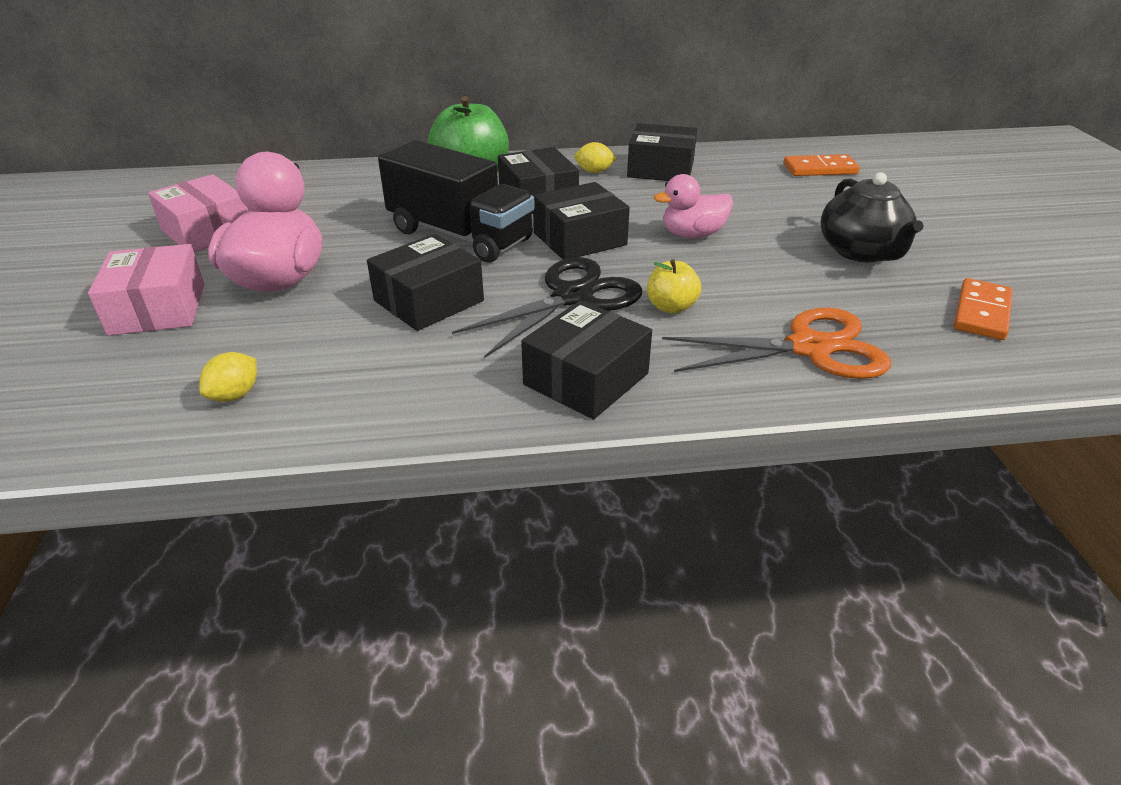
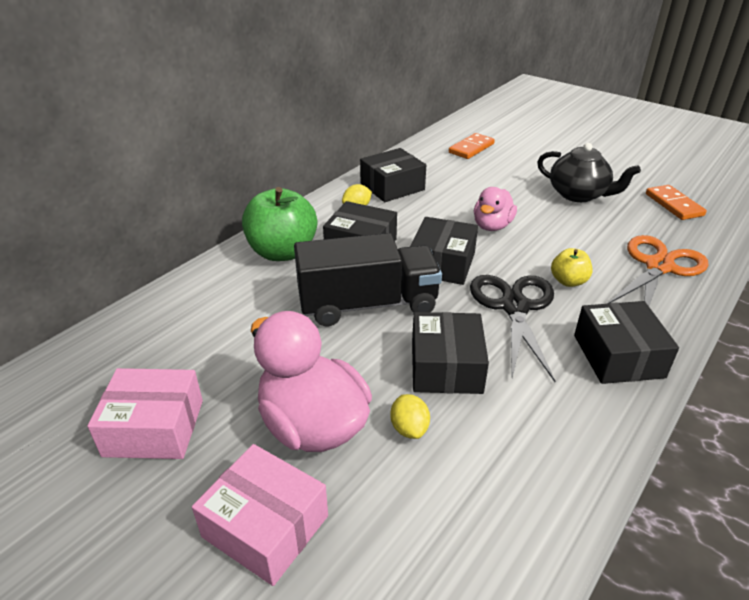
camera: 45 degrees left, 0 degrees up
yellow lemon [199,352,257,402] -> yellow lemon moved to [390,394,430,439]

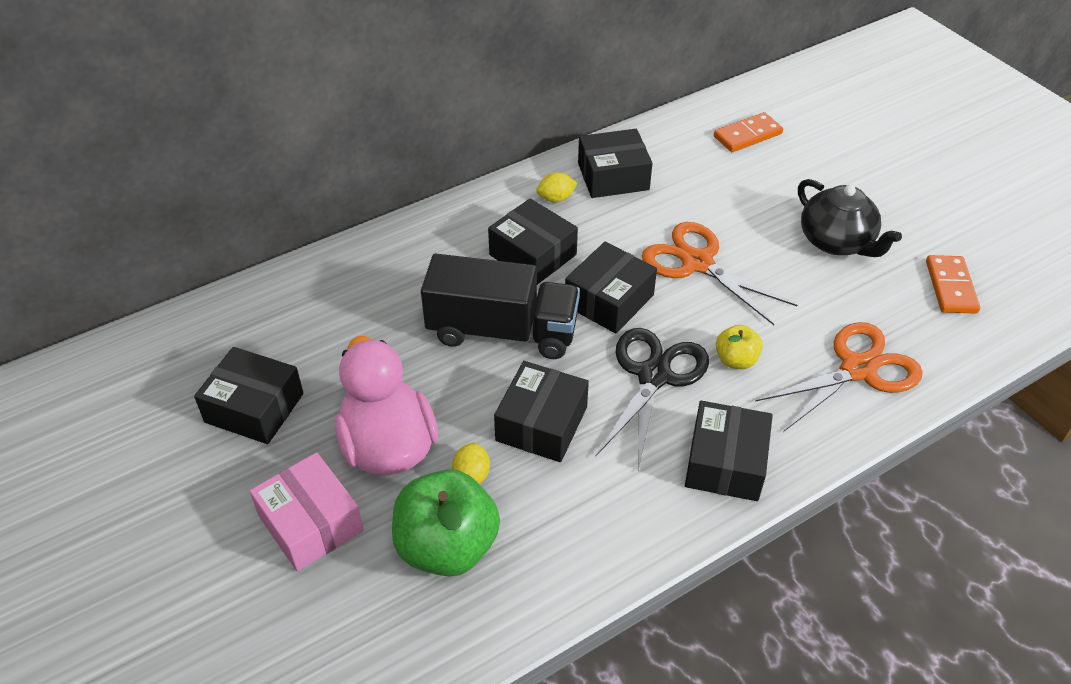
camera: 20 degrees right, 10 degrees up
pink box [87,368,203,459] -> black box [194,347,304,444]
green apple [242,187,317,261] -> green apple moved to [392,469,500,577]
pink duck [474,187,517,231] -> orange scissors [642,222,797,325]

